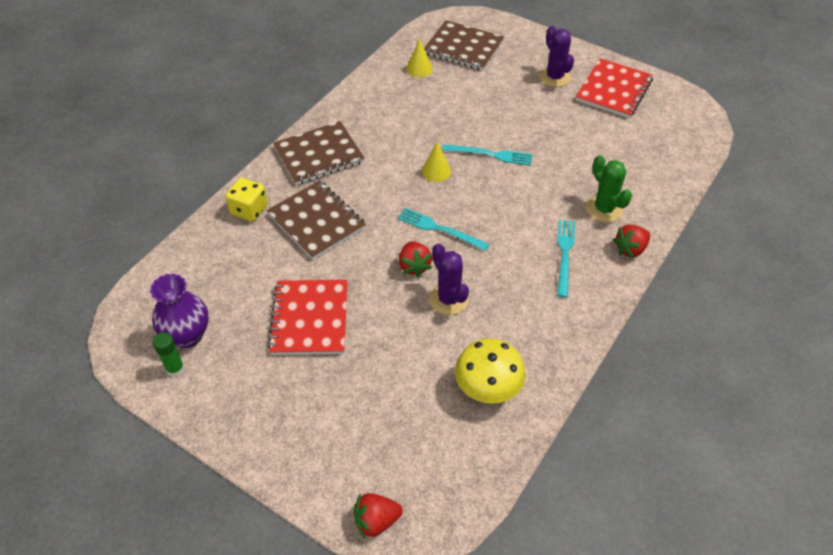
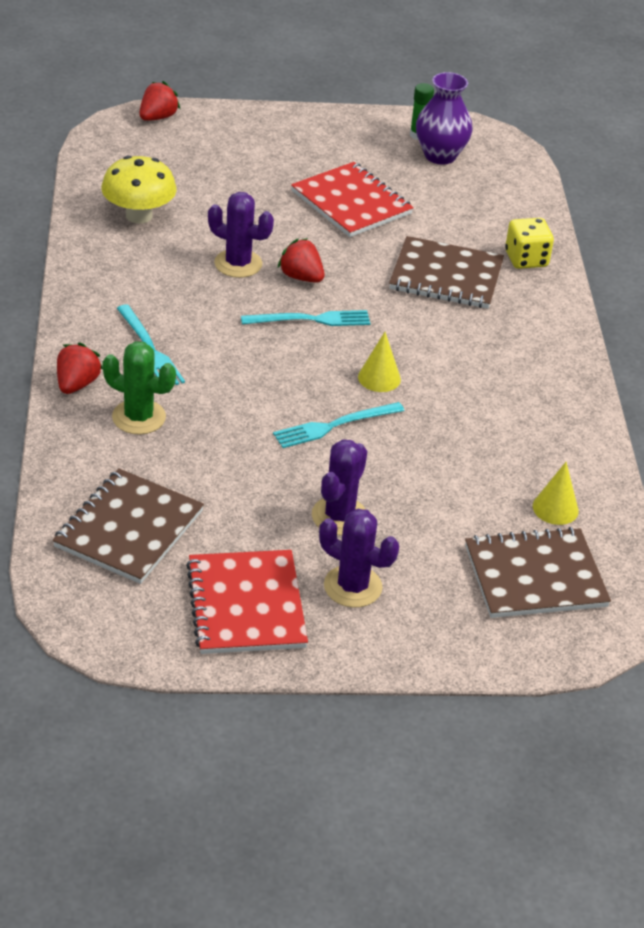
camera: 140 degrees right, 10 degrees down
brown notebook [273,121,365,185] -> brown notebook moved to [53,468,204,584]
none -> purple cactus [312,439,367,536]

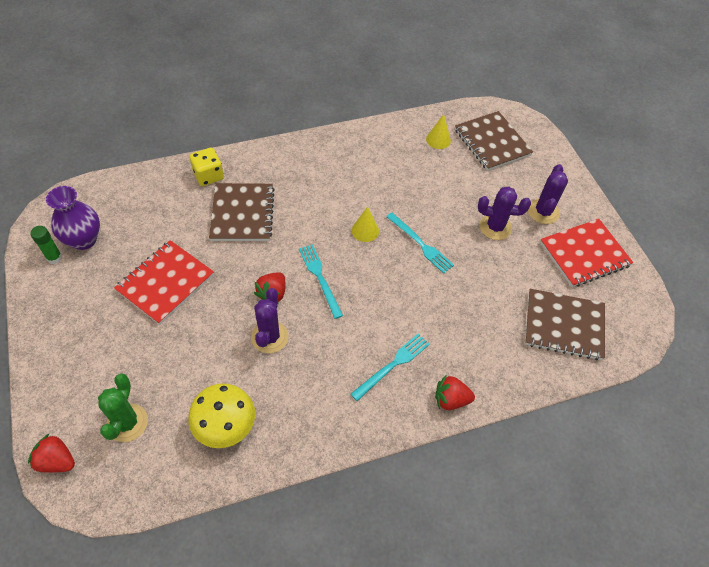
camera: 105 degrees left, 15 degrees up
green cactus [102,341,176,434] -> green cactus moved to [98,373,148,442]

